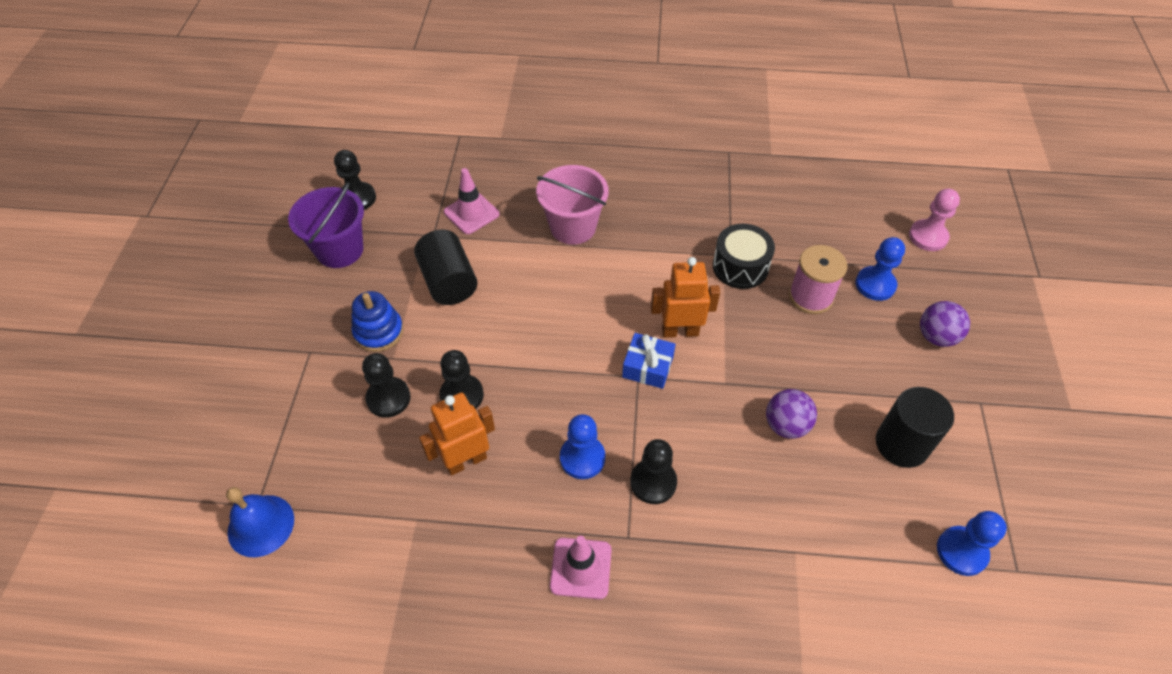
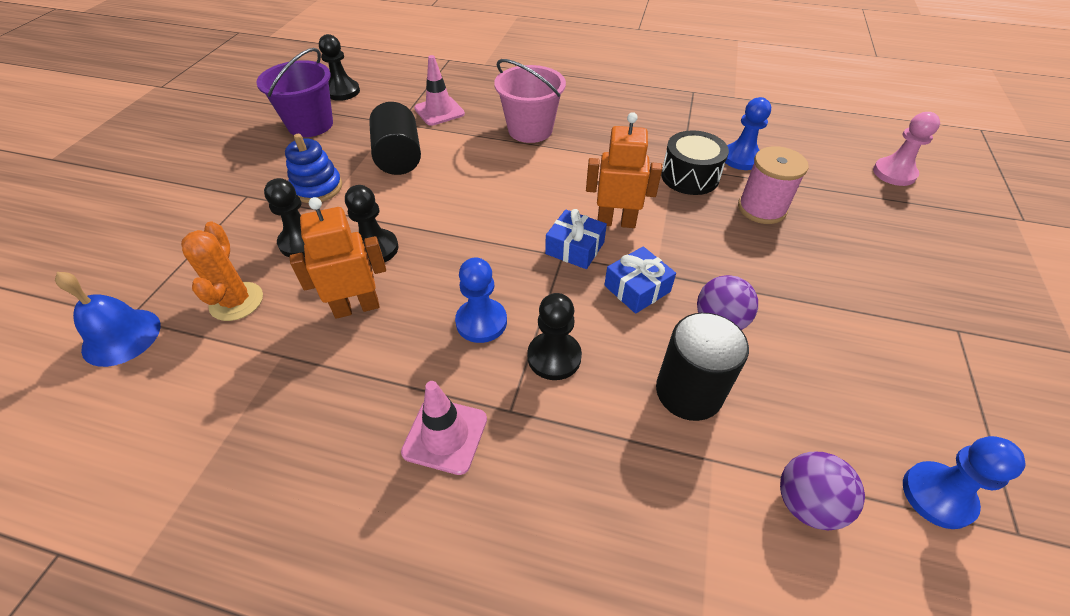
camera: 10 degrees right, 5 degrees down
blue pawn [855,237,905,301] -> blue pawn moved to [725,97,771,170]
black cylinder [876,387,954,468] -> black cylinder moved to [656,313,749,421]
purple ball [920,301,970,347] -> purple ball moved to [780,452,865,530]
none -> orange cactus [181,221,263,321]
none -> blue gift [604,247,676,314]

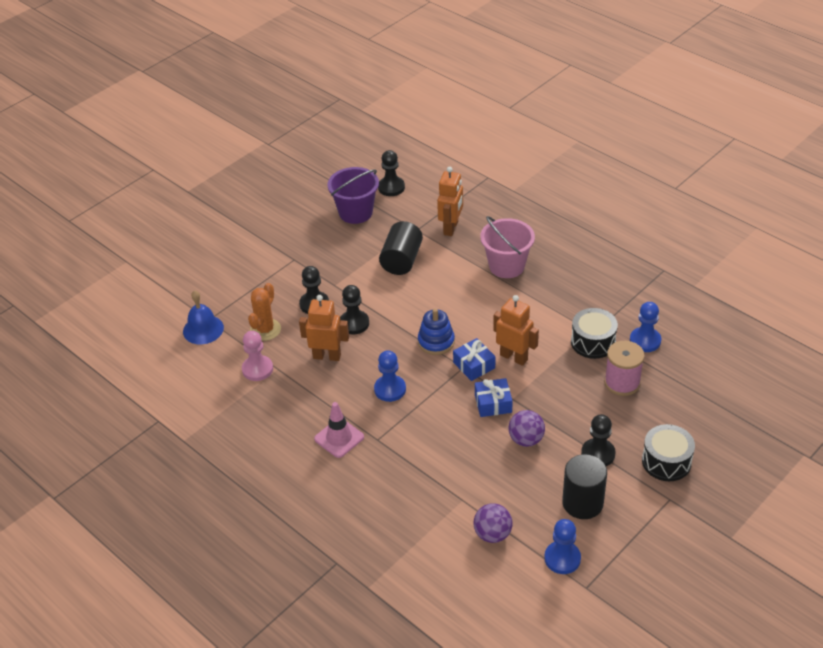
camera: 30 degrees right, 5 degrees down
blue stacking toy [285,134,342,203] -> blue stacking toy moved to [418,309,455,355]
pink traffic cone [414,55,465,126] -> orange robot [437,167,463,236]
black pawn [527,293,582,380] -> black pawn moved to [581,414,616,466]
black cylinder [656,313,749,421] -> black cylinder moved to [562,454,607,519]
pink pawn [873,112,940,186] -> pink pawn moved to [242,331,273,381]
none -> black drum [642,424,695,481]

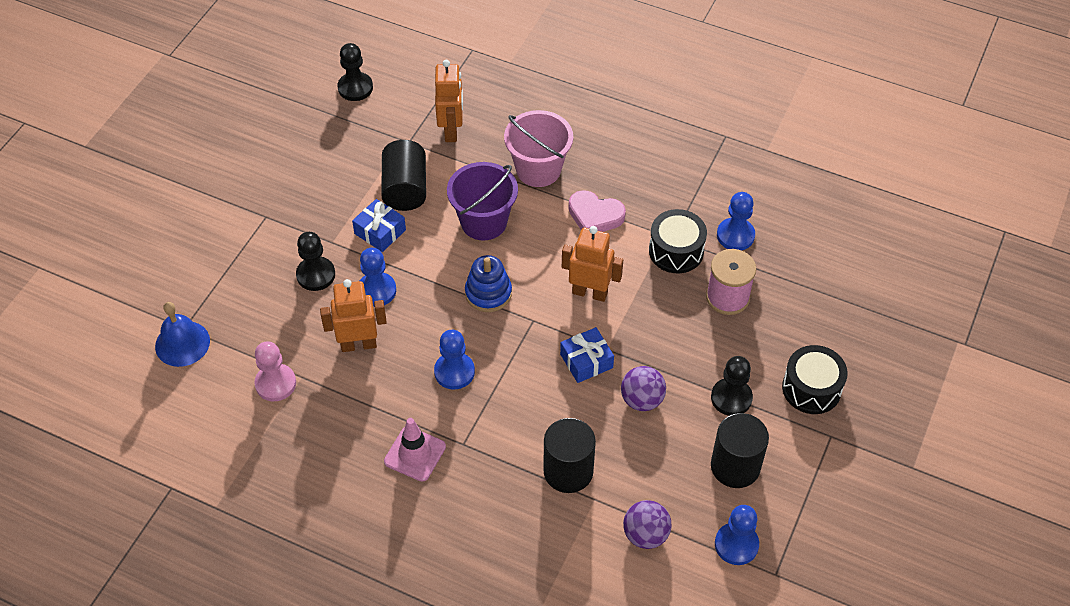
camera: 20 degrees left, 10 degrees up
orange cactus [248,283,281,341] -> none
purple bucket [327,167,379,224] -> purple bucket moved to [447,162,518,241]
black pawn [340,285,369,335] -> blue pawn [360,248,396,306]
blue gift [453,338,495,381] -> blue gift moved to [352,199,406,252]
none -> black cylinder [543,418,596,493]
none -> pink heart [569,190,626,232]

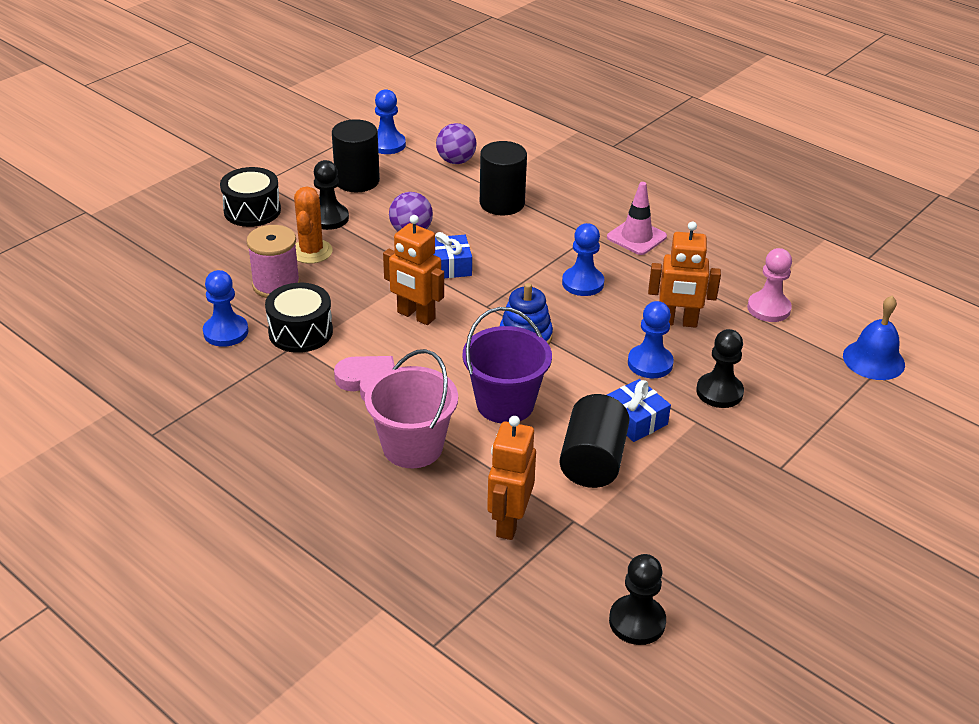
camera: 165 degrees left, 15 degrees down
none -> orange cactus [294,187,333,264]

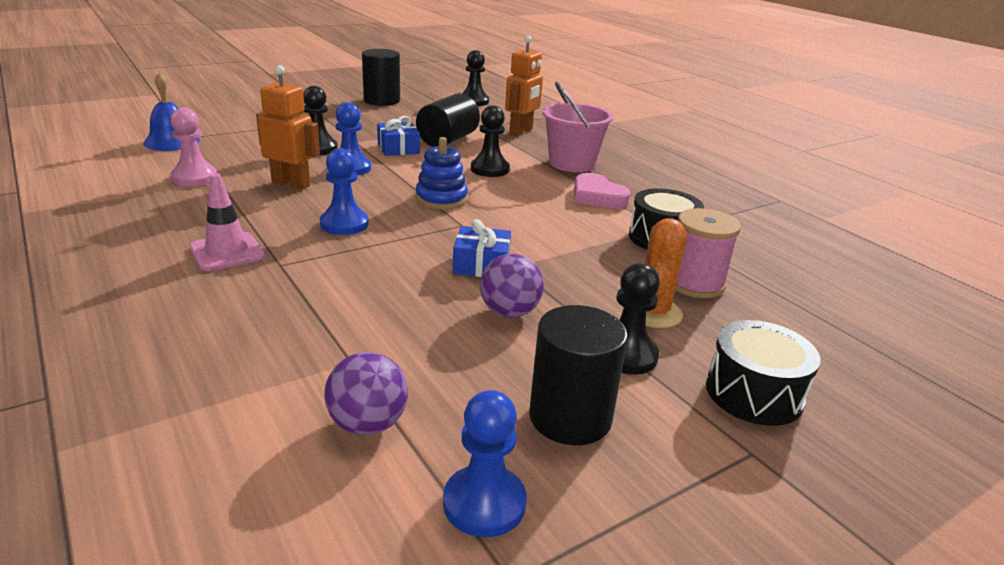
camera: 165 degrees left, 10 degrees down
blue pawn [203,270,249,347] -> none
orange robot [383,215,444,325] -> none
purple bucket [462,307,552,423] -> black pawn [471,105,510,177]
black cylinder [480,141,527,215] -> black cylinder moved to [362,49,400,106]

